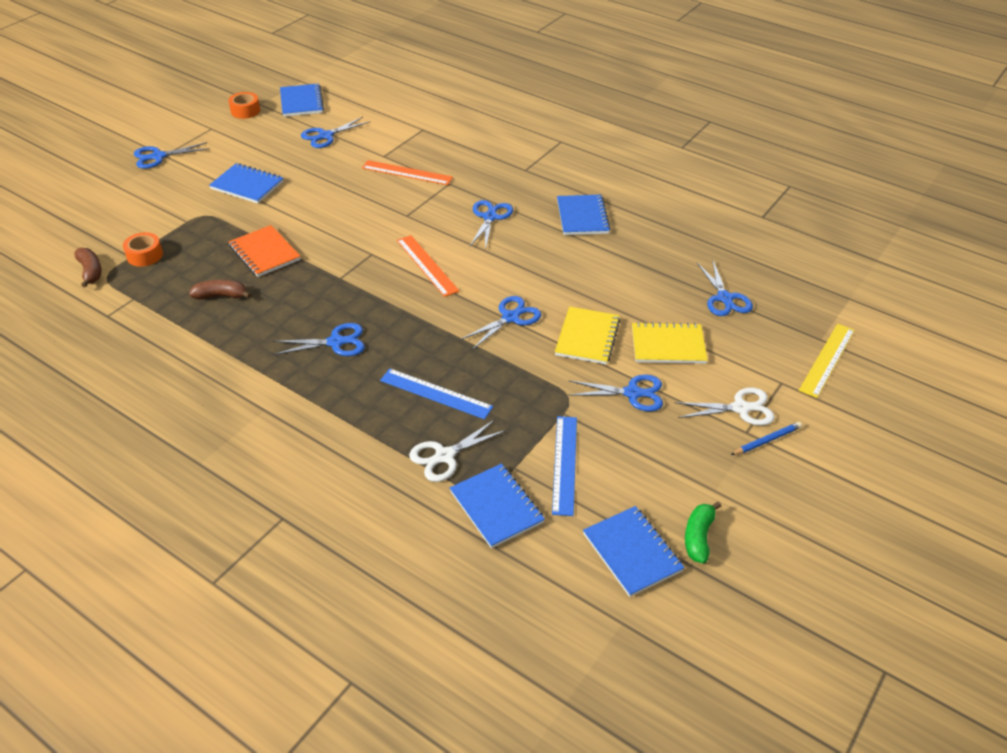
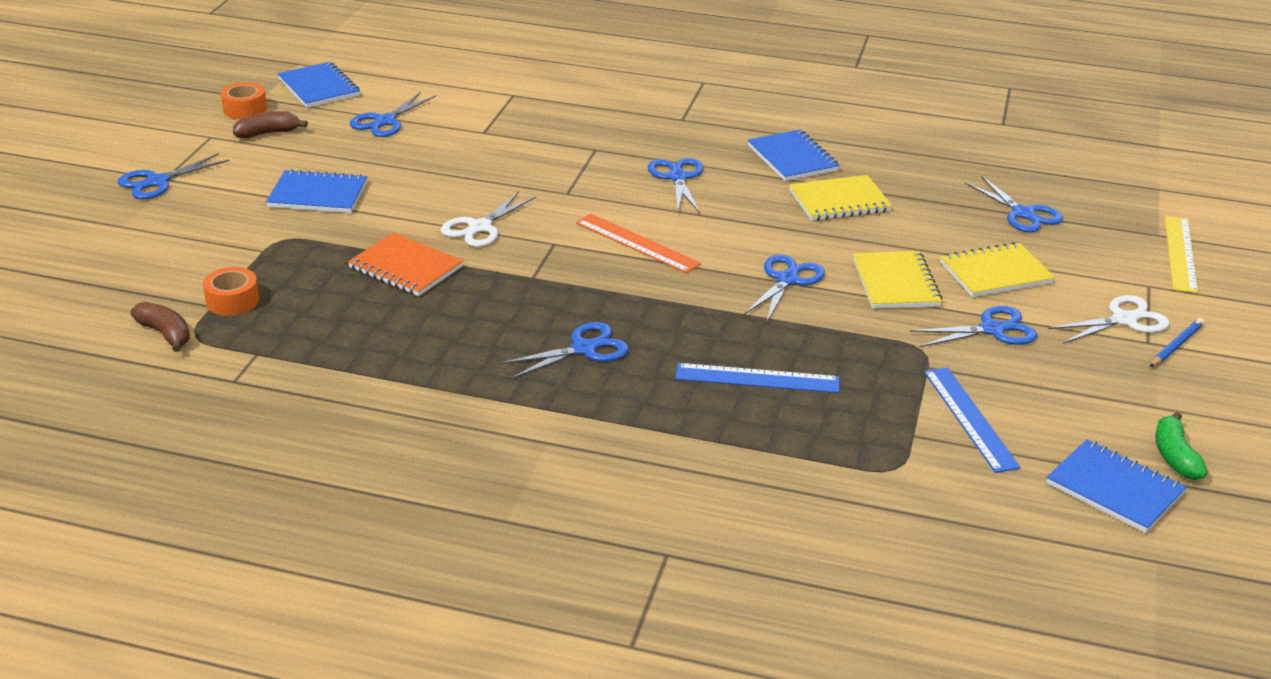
camera: 20 degrees left, 10 degrees down
brown banana [189,280,251,300] -> brown banana moved to [233,111,308,138]
orange ruler [362,160,453,185] -> none
white scissors [409,419,507,482] -> white scissors moved to [441,191,537,247]
blue notebook [450,464,545,548] -> none
none -> yellow notebook [789,175,892,221]

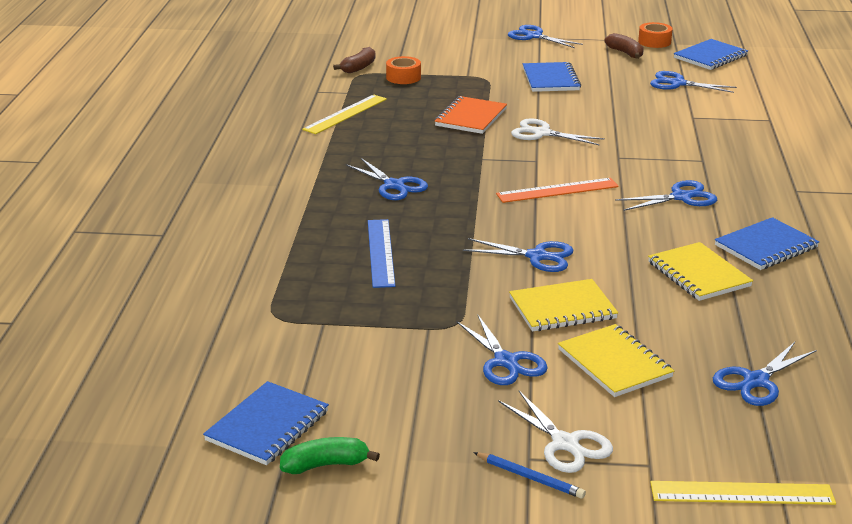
camera: 80 degrees right, 5 degrees down
orange ruler [576,214,701,273] -> orange ruler turned 45 degrees clockwise [496,178,619,203]
blue ruler [924,367,1021,473] -> none
none -> yellow ruler [302,94,387,134]

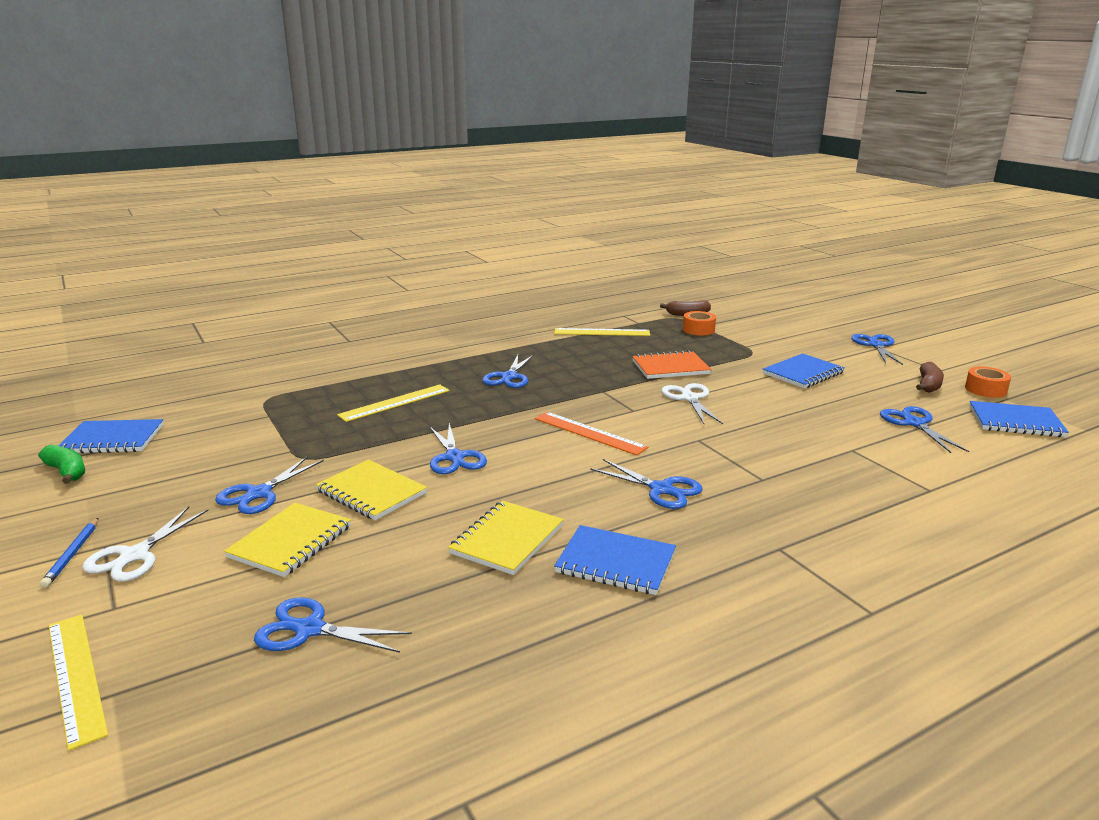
camera: 55 degrees right, 5 degrees down
blue ruler [368,219,395,288] -> yellow ruler [337,384,450,422]

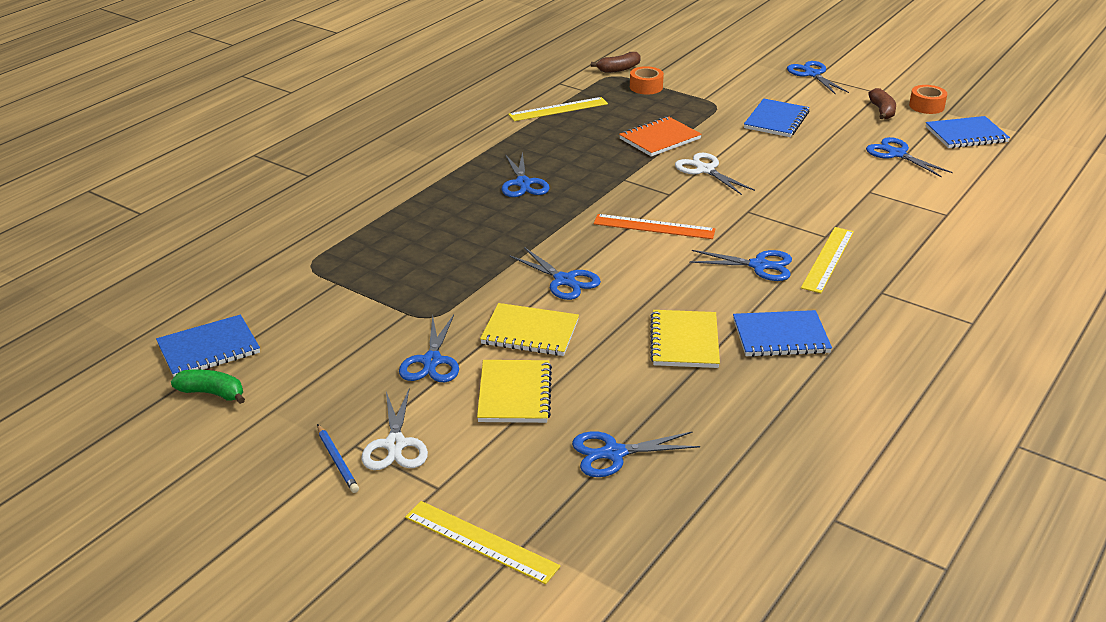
camera: 25 degrees left, 10 degrees up
yellow ruler [337,384,450,422] -> yellow ruler moved to [801,227,854,293]

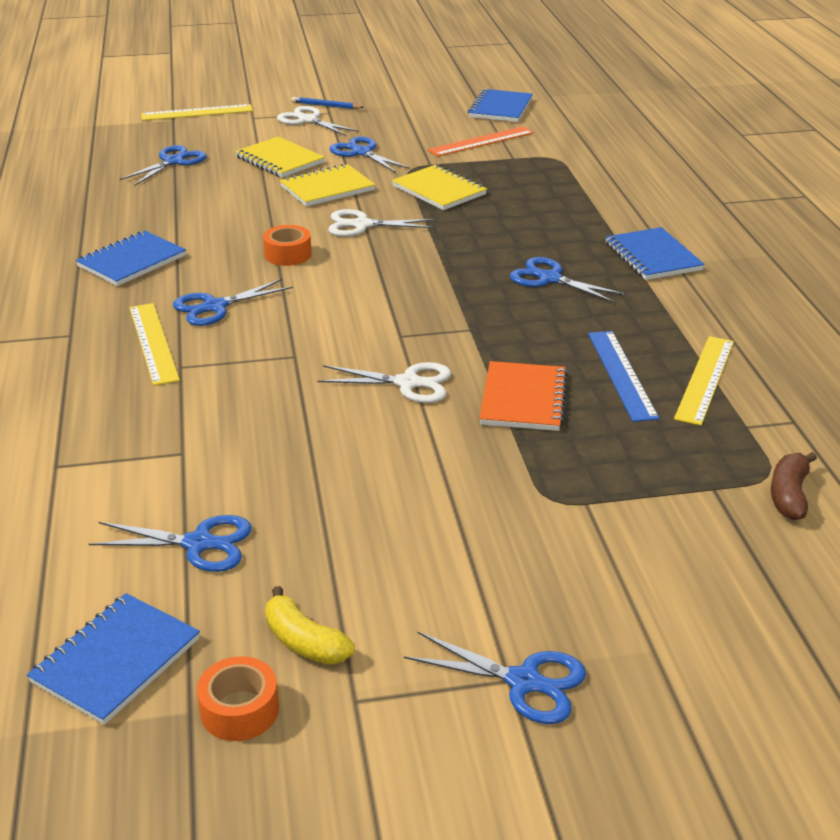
camera: 135 degrees right, 0 degrees up
green banana [171,369,245,404] -> none
blue scissors [509,247,601,300] -> white scissors [328,209,435,237]
orange ruler [594,214,716,239] -> orange ruler moved to [427,126,534,157]
orange tape [630,66,664,94] -> orange tape moved to [263,225,312,266]
yellow notebook [650,310,720,368] -> yellow notebook moved to [392,165,487,210]
blue notebook [744,98,809,137] -> blue notebook moved to [605,227,705,280]
brown banana [868,88,896,120] -> yellow banana [265,586,355,665]
none -> blue ruler [588,331,659,422]

